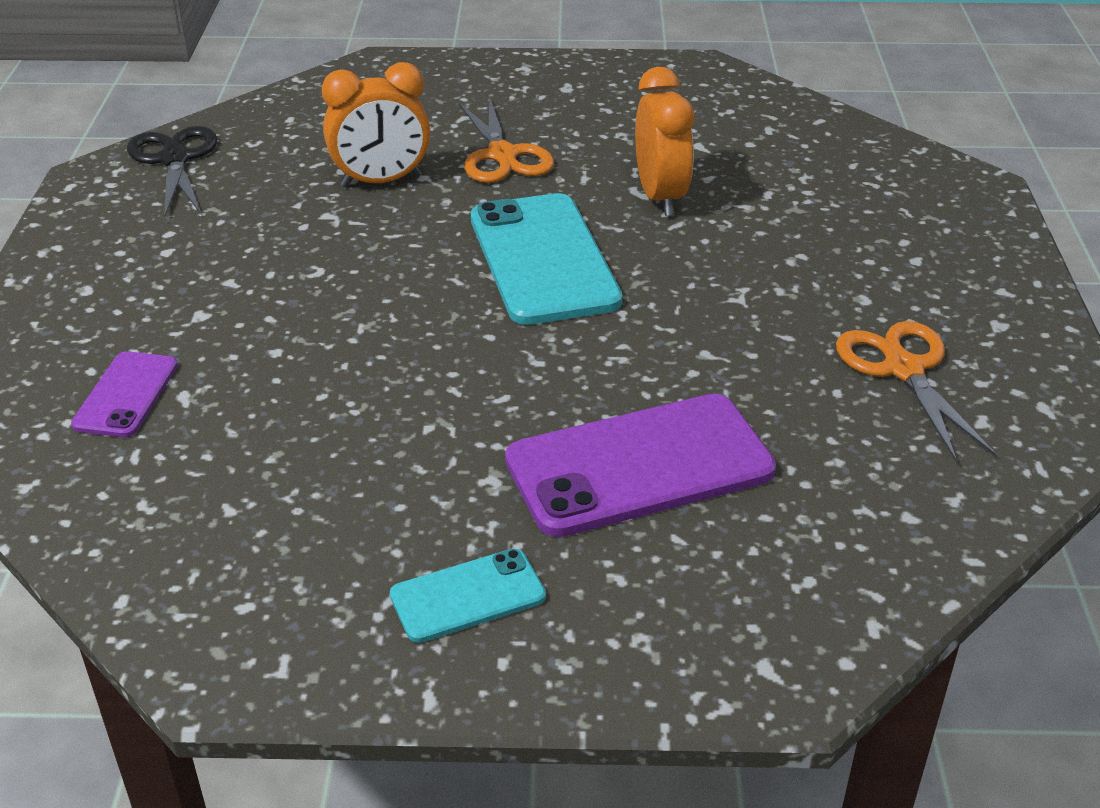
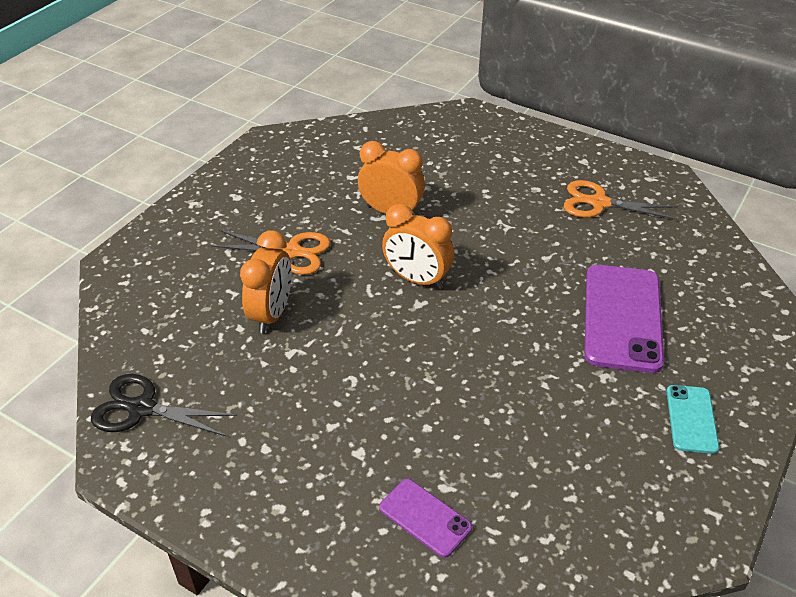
camera: 60 degrees left, 5 degrees up
turquoise phone [471,193,622,325] -> orange clock [382,204,454,289]

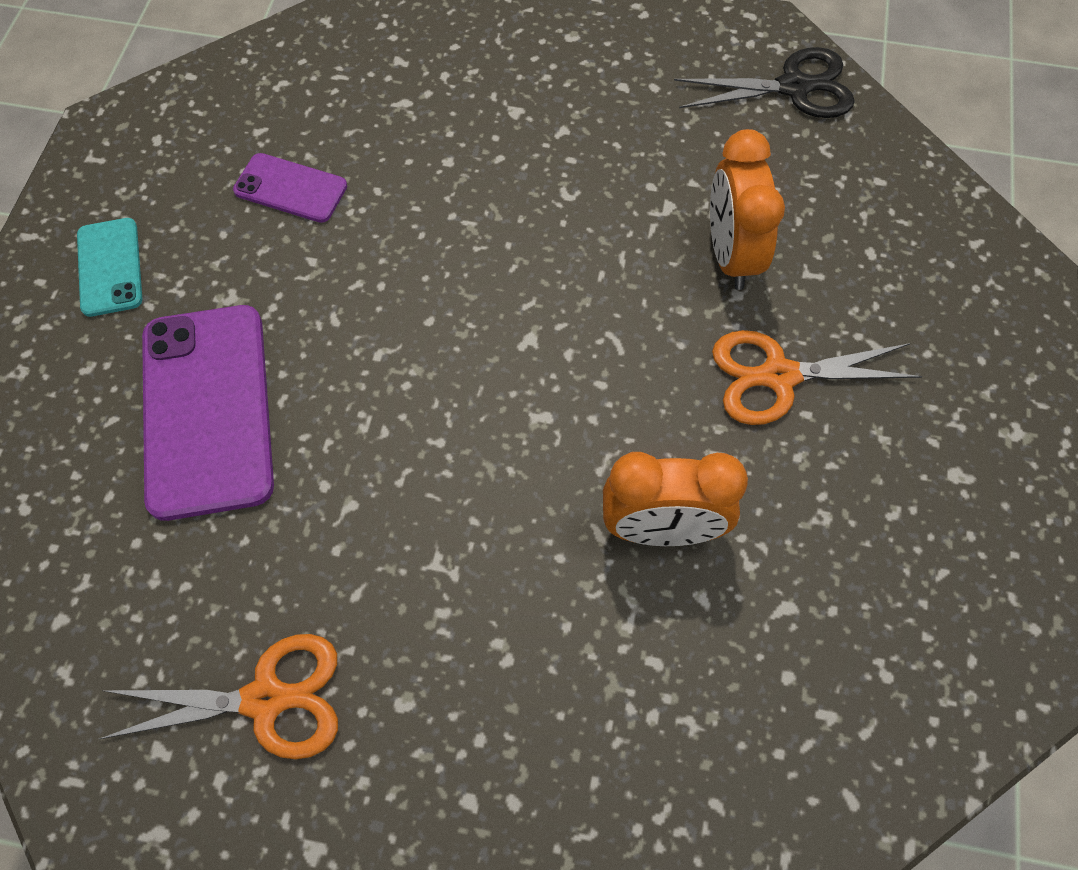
camera: 160 degrees right, 20 degrees up
purple phone [379,479,472,558] -> purple phone moved to [233,153,347,223]
orange clock [382,204,454,289] -> none

